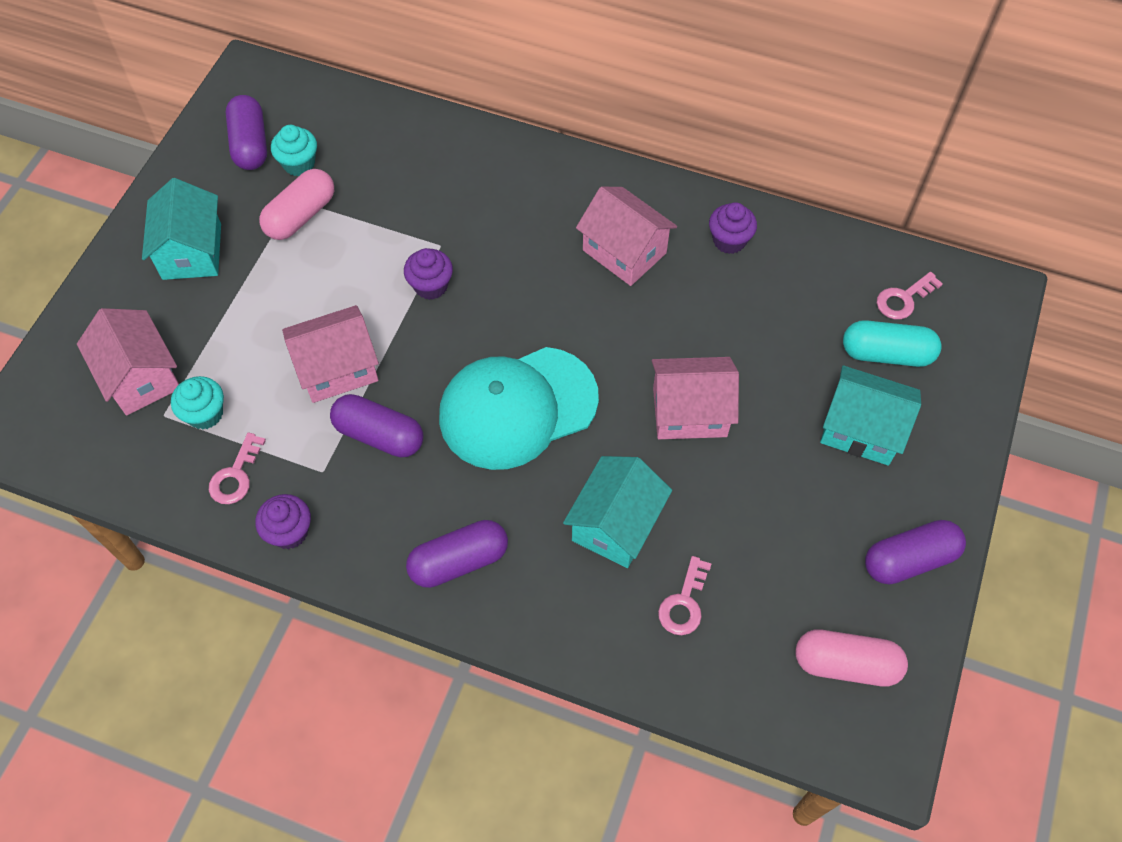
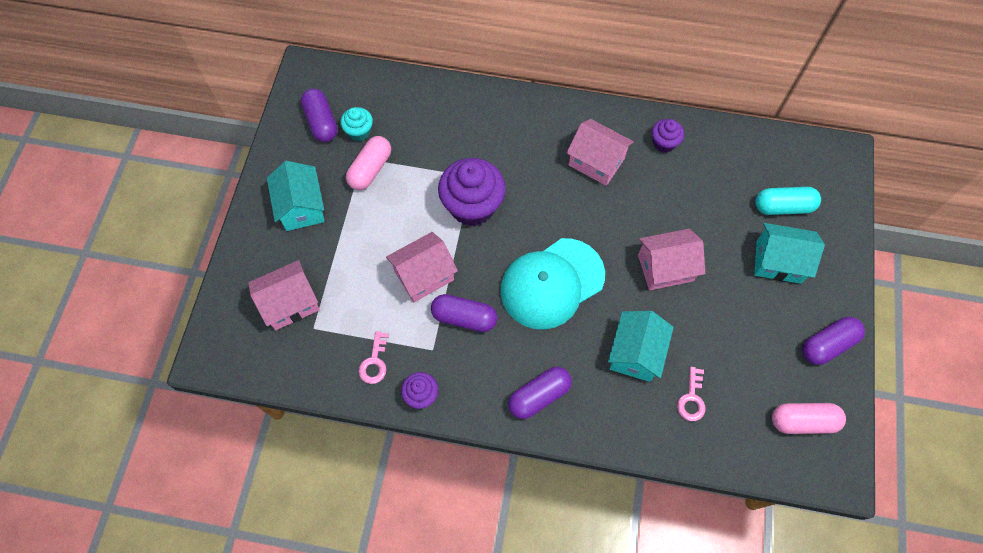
camera: 10 degrees left, 5 degrees up
pink house [77,308,179,416] -> pink house turned 75 degrees counterclockwise [248,260,320,330]
turquoise cupcake [171,376,224,430] -> none
purple cupcake [404,248,453,300] -> purple cupcake [438,158,506,226], size x1.95
pink key [877,272,943,319] -> none

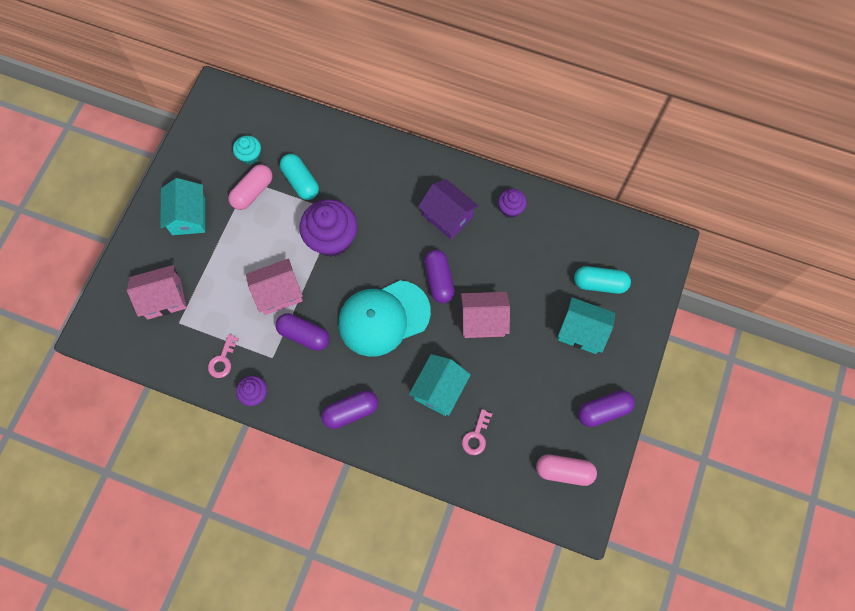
camera: 10 degrees right, 5 degrees up
purple capsule [301,89,337,142] -> purple capsule moved to [424,250,455,303]
pink house [566,119,634,186] -> purple house [418,179,478,239]
none -> turquoise capsule [280,154,319,200]

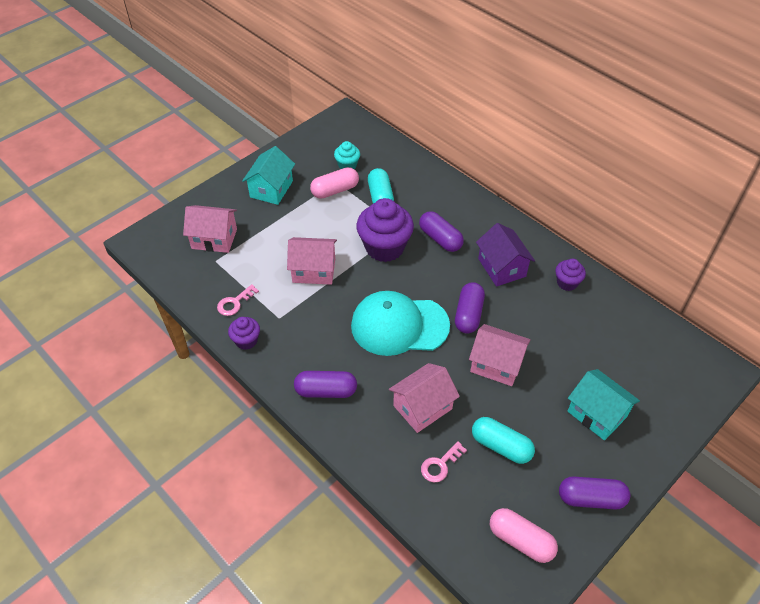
camera: 25 degrees right, 20 degrees down
purple capsule [276,313,330,351] -> purple capsule moved to [419,211,464,252]
turquoise house [409,354,471,416] -> pink house [389,363,460,433]
turquoise capsule [574,266,631,294] -> turquoise capsule moved to [472,417,535,464]

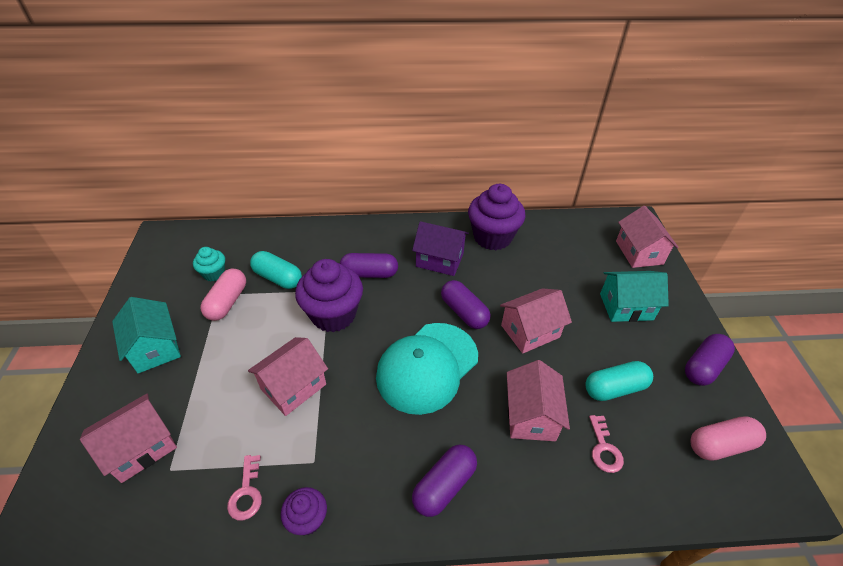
camera: 50 degrees left, 5 degrees down
purple cupcake [555,259,586,291] -> purple cupcake [468,184,525,250], size x1.95
none -> pink house [616,206,679,268]

